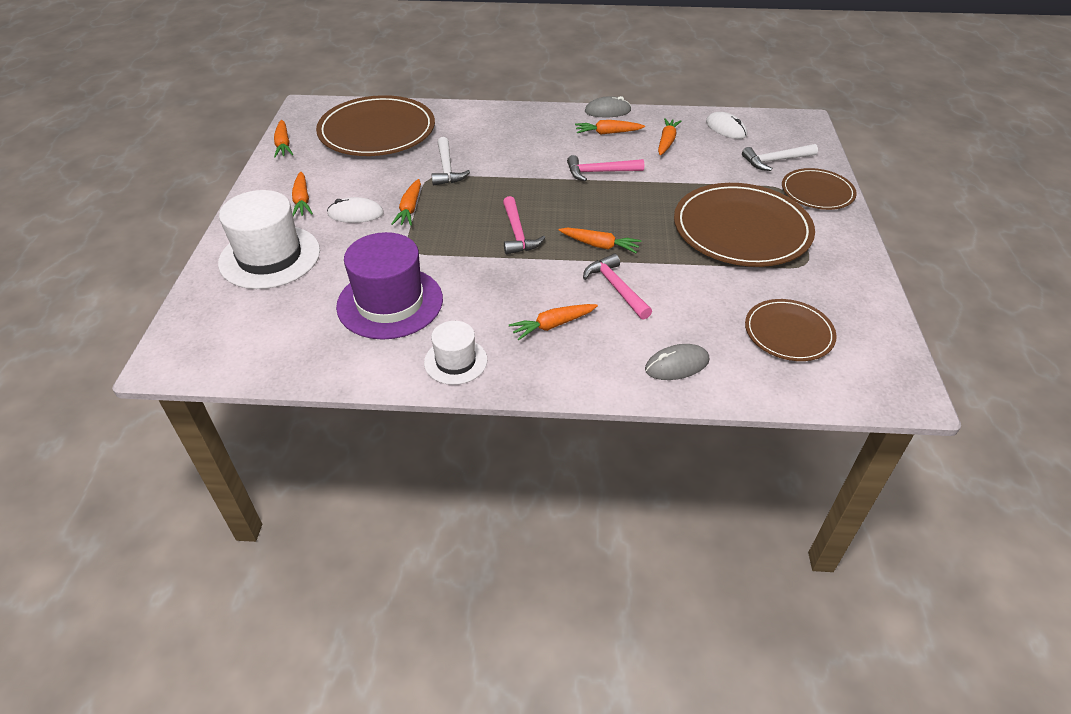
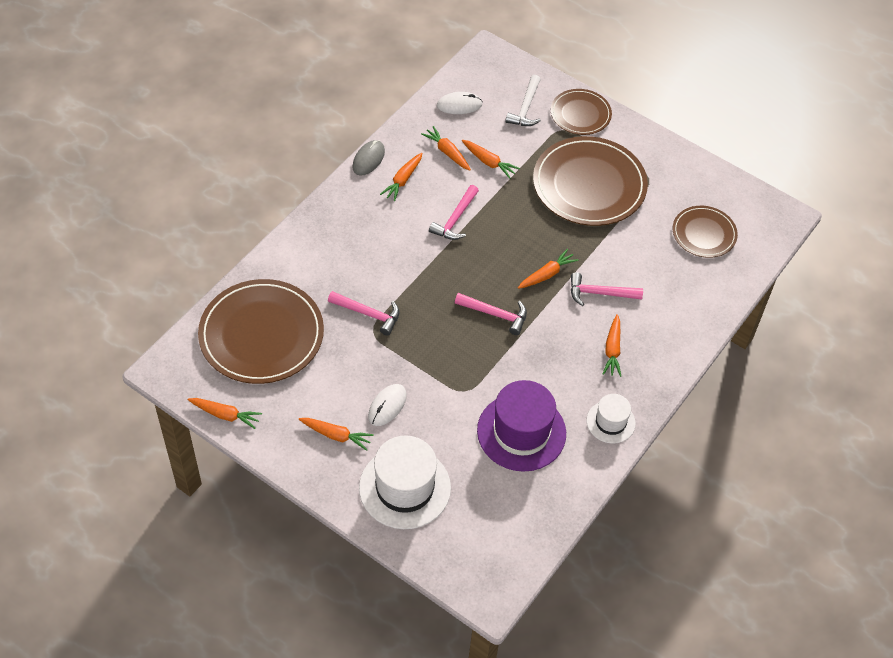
camera: 60 degrees left, 10 degrees up
orange carrot [392,179,421,226] -> orange carrot moved to [462,140,520,179]
white hammer [431,137,470,186] -> pink hammer [328,291,399,336]
grey mouse [645,344,709,380] -> none

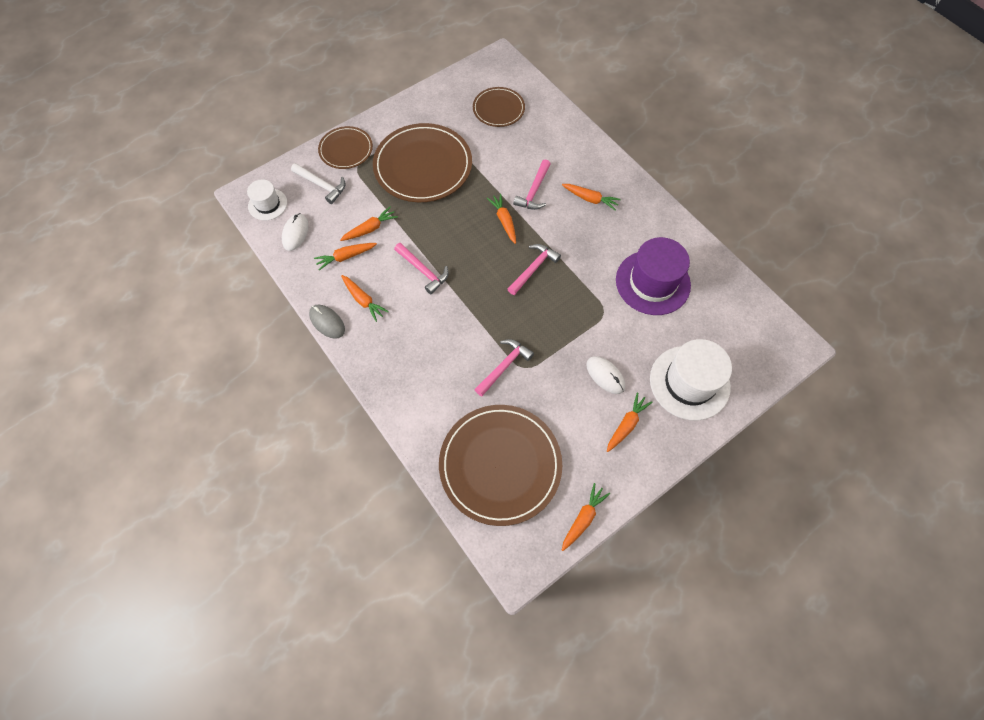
camera: 70 degrees left, 10 degrees up
white hat [586,394,636,444] -> white hat moved to [247,179,287,220]

